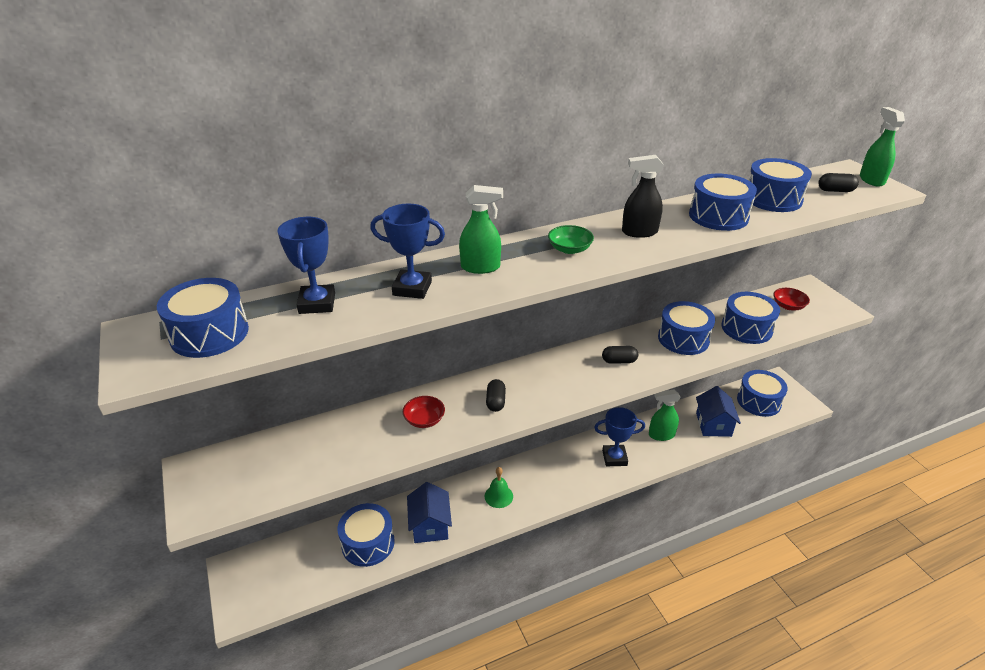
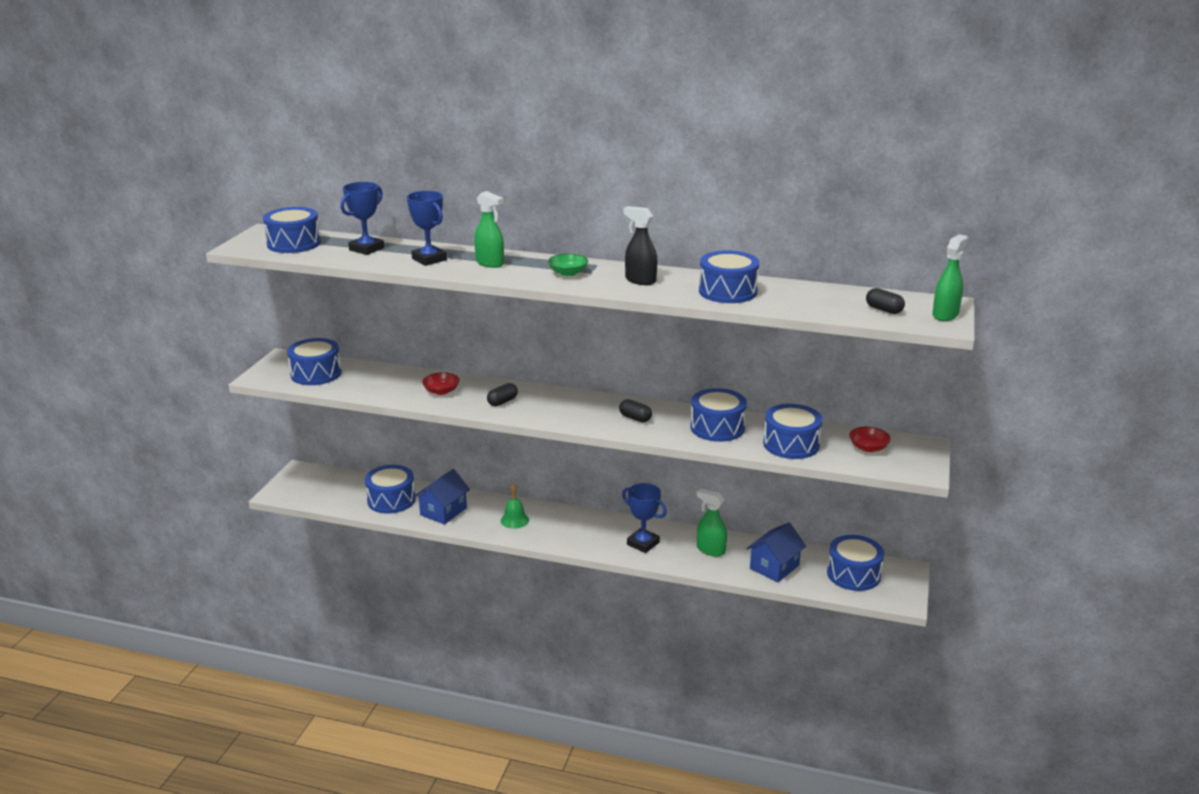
camera: 40 degrees right, 10 degrees down
blue drum [749,158,812,212] -> blue drum moved to [287,338,342,385]

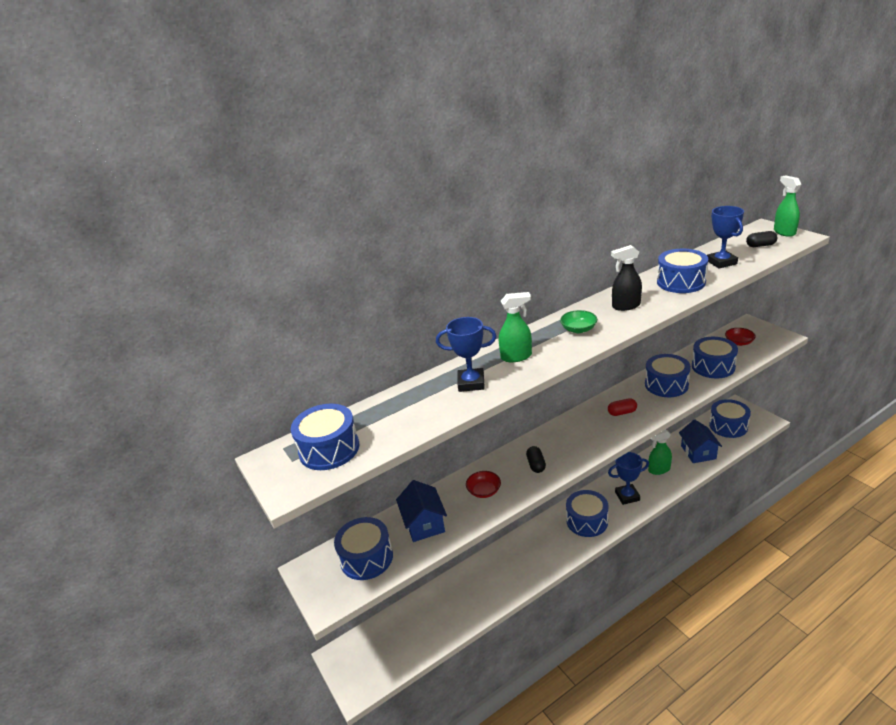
camera: 45 degrees left, 5 degrees up
blue trophy [340,182,384,255] -> blue trophy moved to [707,206,744,269]
blue drum [365,465,416,514] -> blue drum moved to [566,490,608,537]
blue house [414,469,470,525] -> blue house moved to [396,480,447,542]
green bell [501,483,529,529] -> none
black capsule [619,399,652,423] -> red capsule [608,398,637,416]

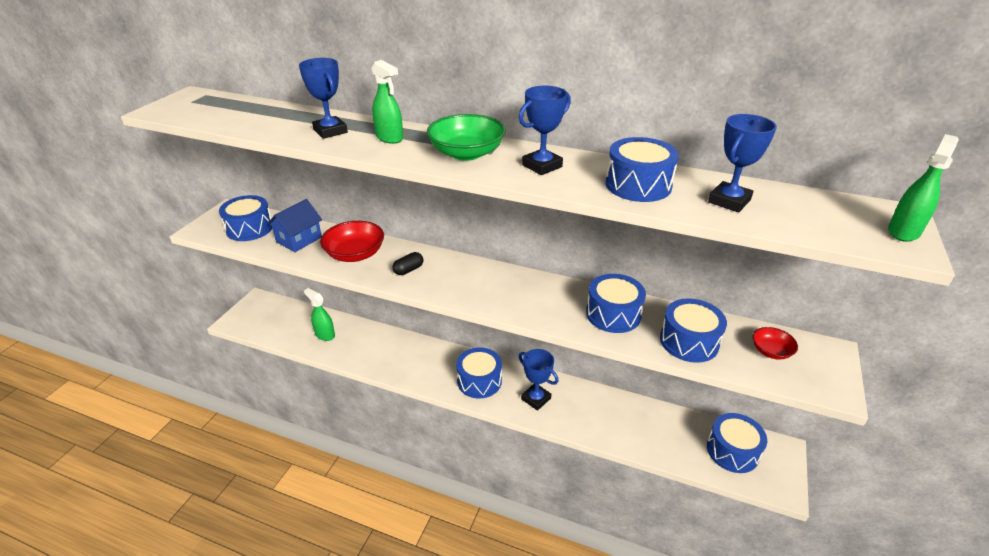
camera: 50 degrees right, 5 degrees up
blue drum [291,404,359,470] -> none
red bowl [466,471,501,498] -> red bowl [320,221,384,262], size x1.80
green bowl [560,310,597,333] -> green bowl [427,114,505,161], size x1.80
red capsule [608,398,637,416] -> none
black spray bottle [611,245,642,311] -> blue trophy [519,86,571,175]
green spray bottle [648,429,672,475] -> green spray bottle moved to [304,288,335,341]
blue house [679,419,722,463] -> none
black capsule [746,231,777,247] -> none

